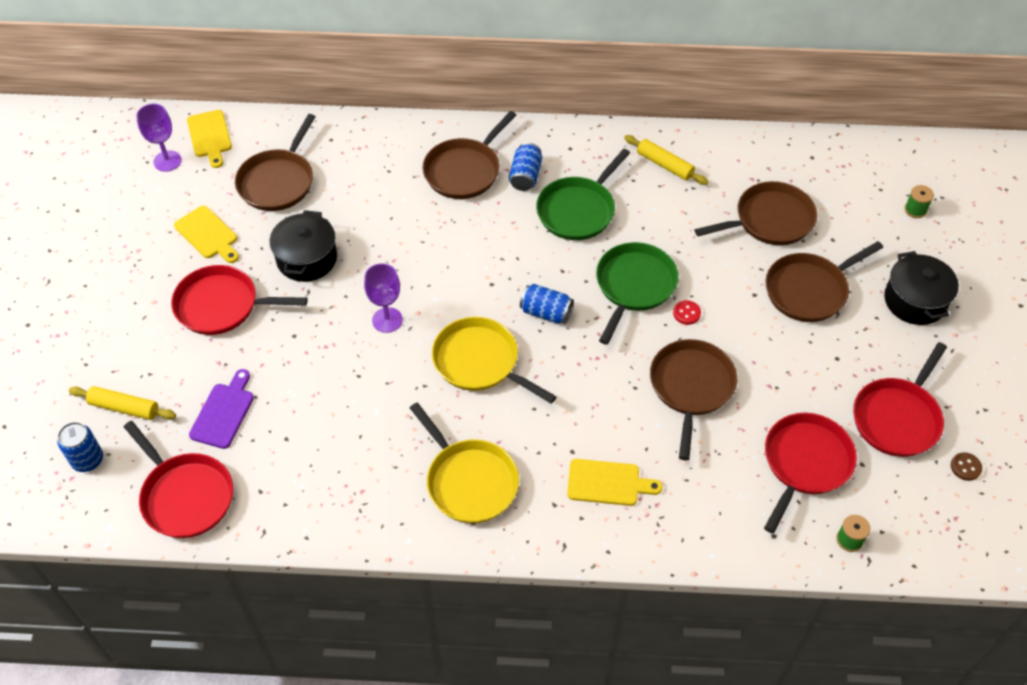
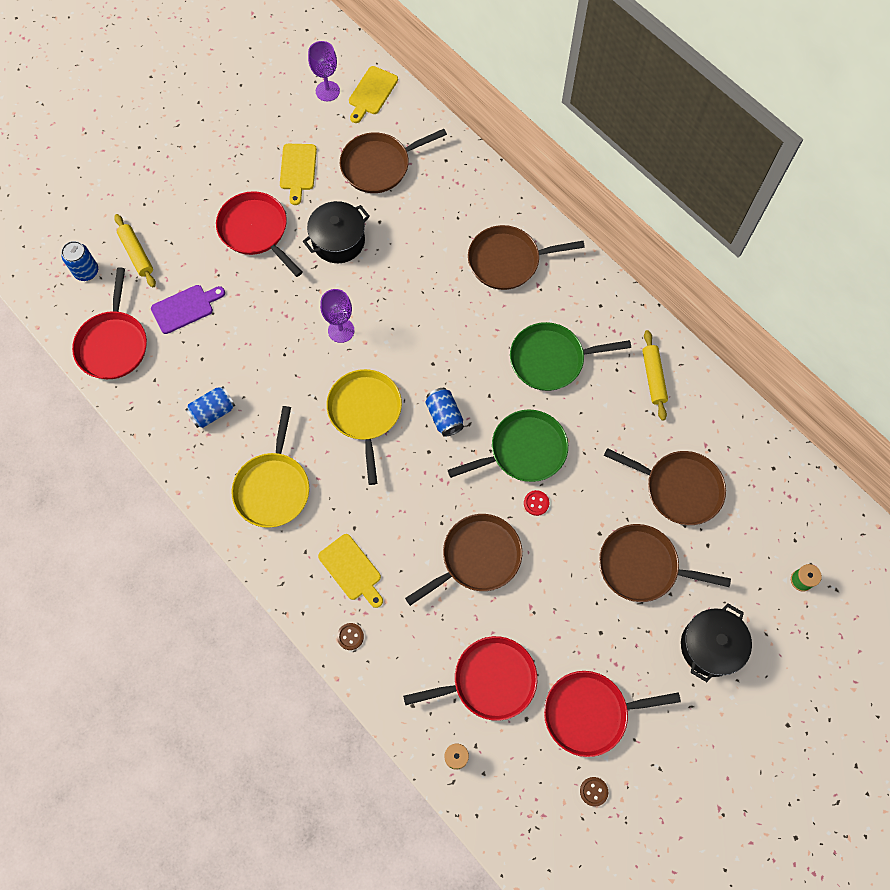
camera: 45 degrees right, 15 degrees up
blue can [509,143,542,191] -> blue can moved to [185,387,235,428]
none -> brown button [337,623,364,650]

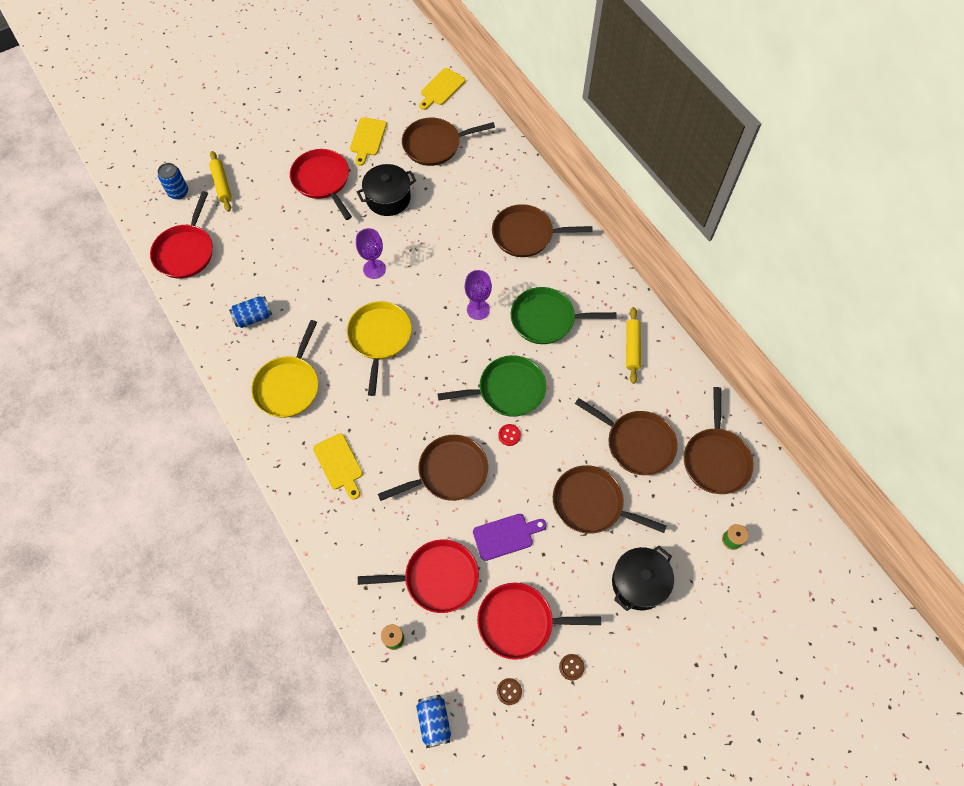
camera: 10 degrees right, 5 degrees down
purple cutting board [151,285,225,334] -> purple cutting board moved to [473,514,546,561]
purple goblet [308,41,340,101] -> purple goblet moved to [465,270,492,320]
brown button [337,623,364,650] -> brown button moved to [559,654,585,680]
blue can [426,388,464,437] -> blue can moved to [416,695,451,748]
none -> brown pan [684,387,754,494]

